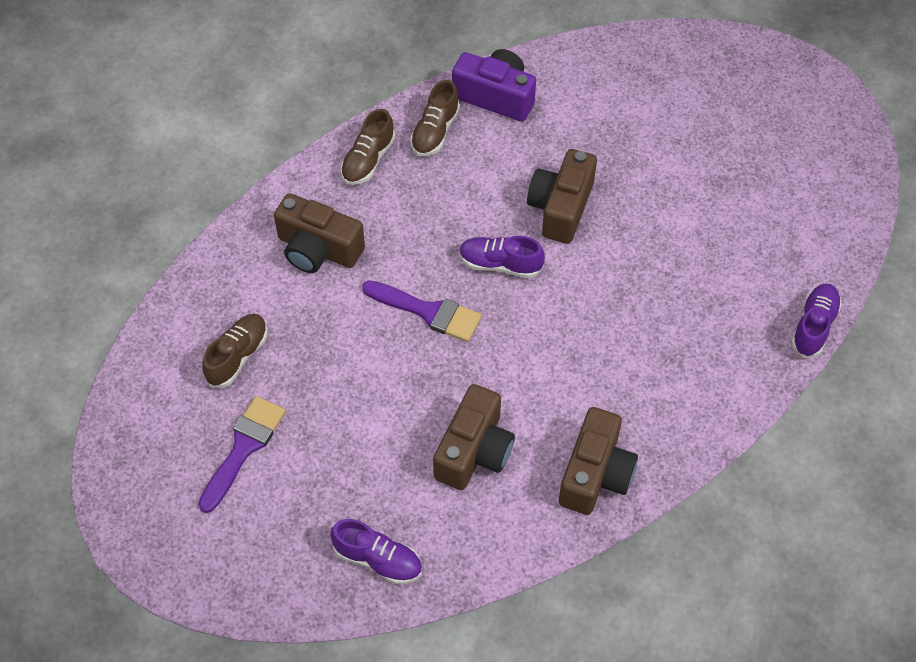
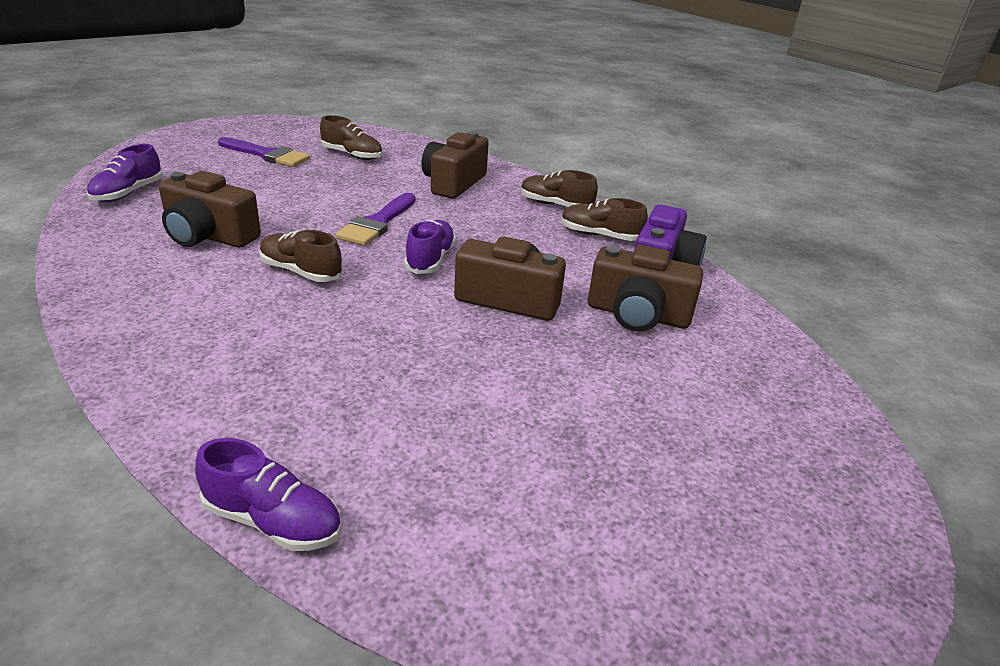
camera: 85 degrees right, 25 degrees down
brown camera [559,407,638,515] -> brown camera moved to [588,245,703,332]
none -> brown shoe [259,230,343,282]

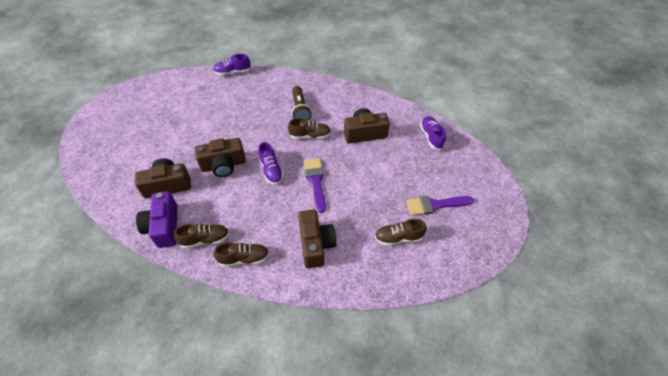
camera: 150 degrees right, 20 degrees up
none -> brown flashlight [292,86,311,120]

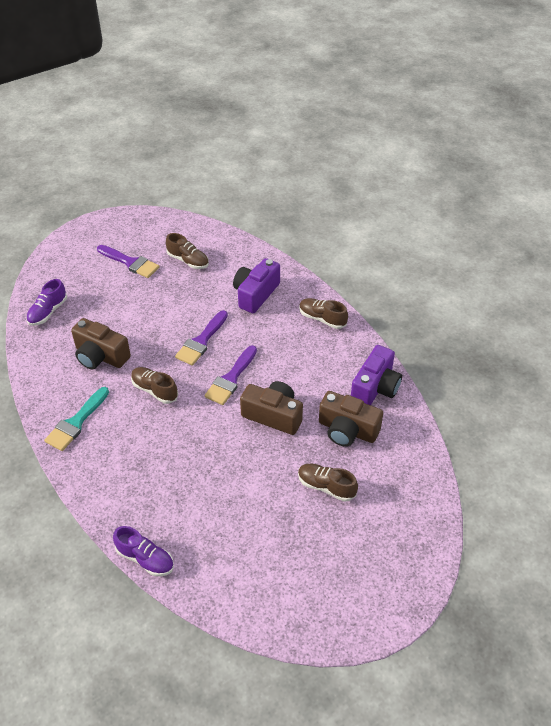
camera: 140 degrees left, 5 degrees down
brown shoe [174,224,229,249] -> brown shoe moved to [298,464,358,502]
purple shoe [258,142,284,185] -> purple brush [204,345,257,405]
brown flashlight [292,86,311,120] -> none
brown camera [298,210,336,268] -> purple camera [233,258,280,313]
none -> turquoise brush [44,387,109,451]

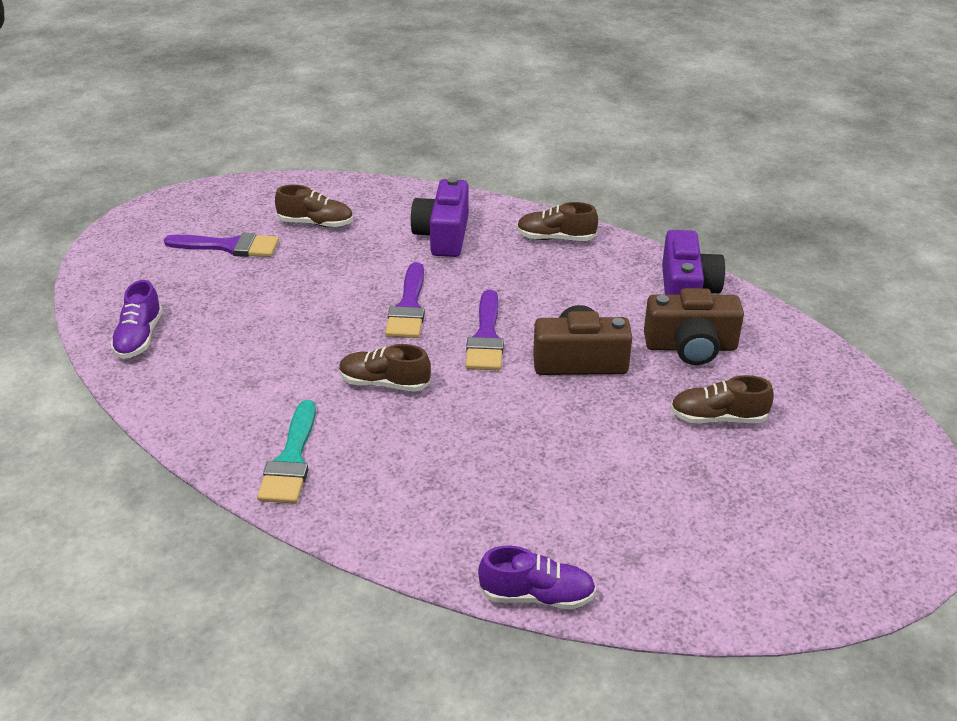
camera: 25 degrees left, 10 degrees down
brown camera [71,318,131,370] -> none

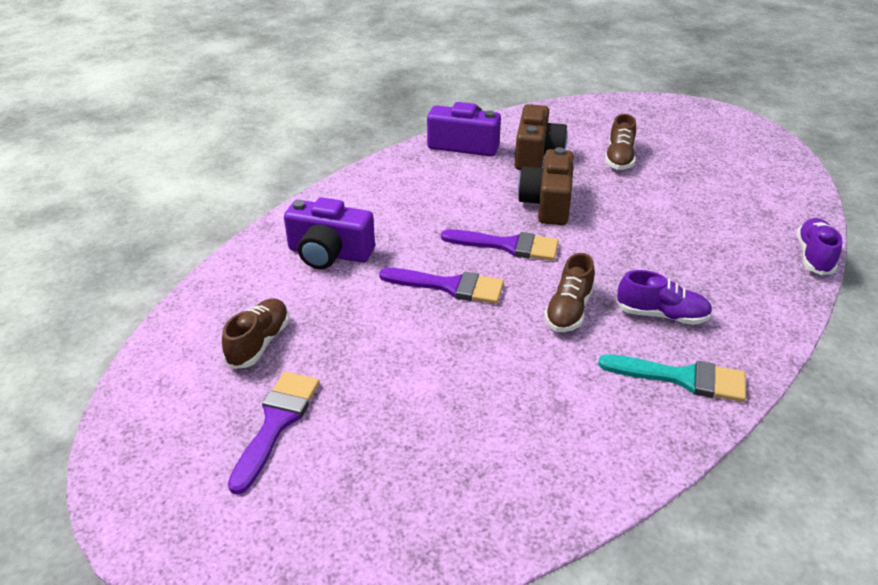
camera: 80 degrees left, 0 degrees up
purple shoe [111,280,163,359] -> purple shoe moved to [616,270,713,325]
brown shoe [517,202,598,241] -> none

